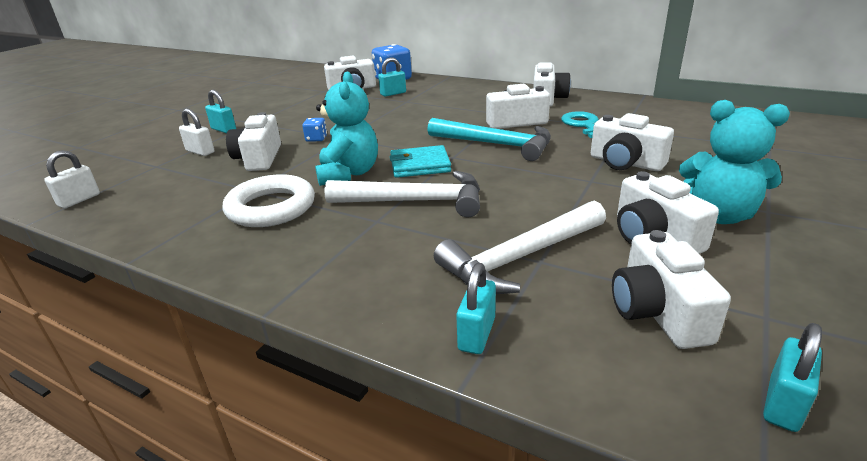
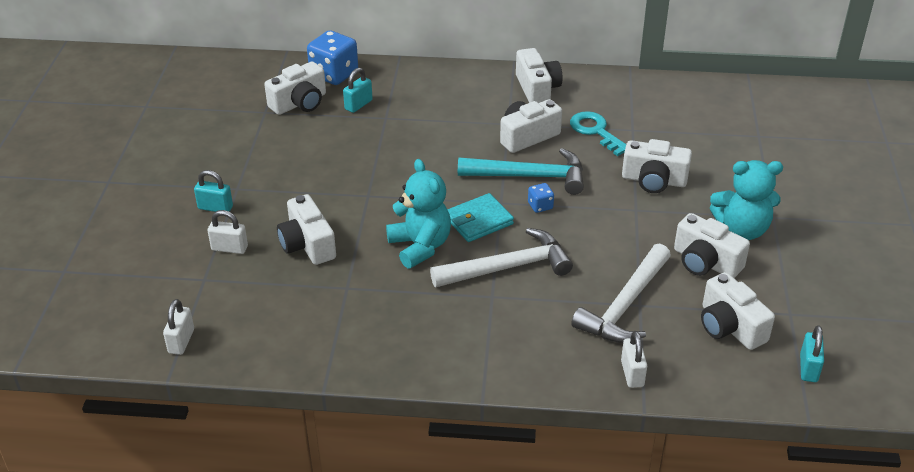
camera: 25 degrees left, 10 degrees up
white ring [223,174,315,227] -> none
blue dice [302,118,327,142] -> blue dice moved to [528,183,554,213]
turquoise padlock [456,263,496,354] -> white padlock [621,331,647,388]

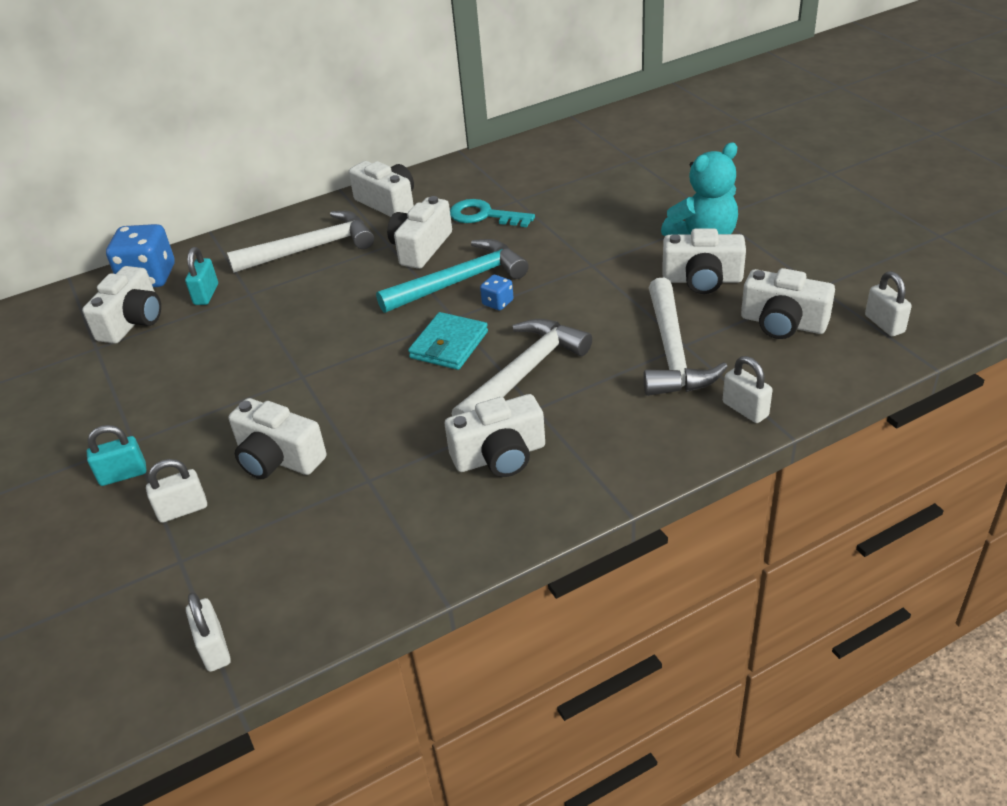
camera: 30 degrees left, 0 degrees up
turquoise teddy bear [386,159,451,269] -> none
white camera [622,139,692,193] -> white camera moved to [445,394,545,477]
turquoise padlock [800,325,824,382] -> white padlock [865,271,912,336]
none -> white hammer [227,211,374,273]

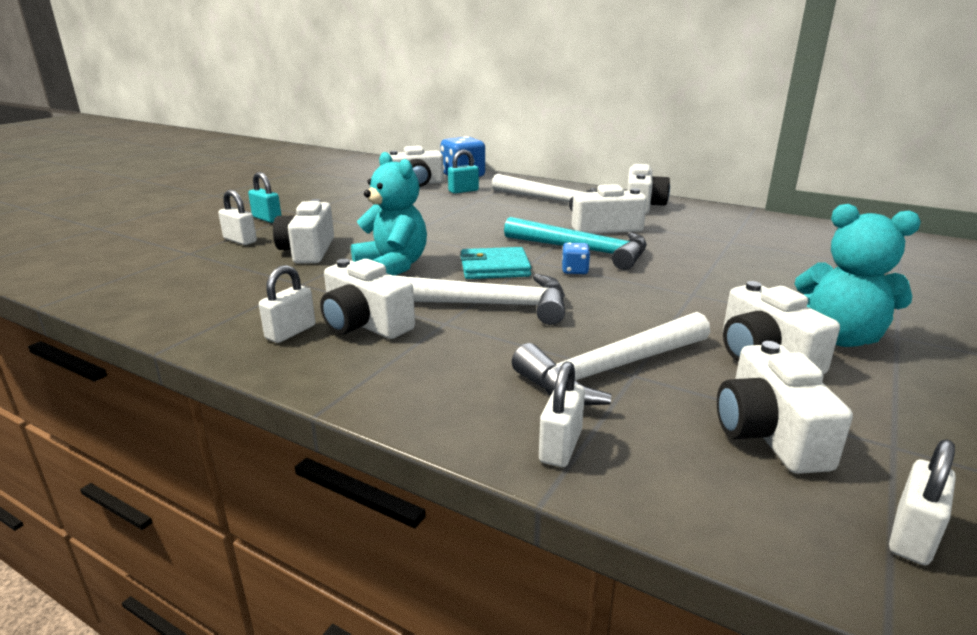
camera: 55 degrees right, 15 degrees down
white padlock [186,592,231,672] -> white padlock moved to [259,265,315,343]
turquoise key [450,199,535,227] -> none
none -> turquoise teddy bear [351,152,427,276]

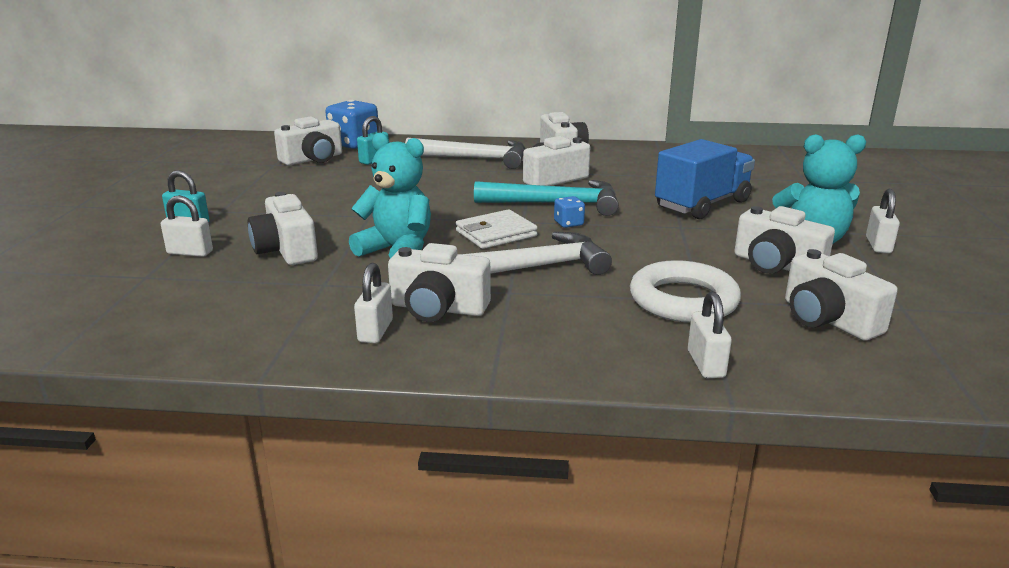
camera: 25 degrees left, 0 degrees up
turquoise wallet [460,247,531,279] -> white wallet [456,209,538,249]
white hammer [512,312,710,405] -> white ring [630,260,741,323]
white padlock [889,439,956,565] -> white padlock moved to [866,189,900,253]
none -> blue truck [655,139,755,219]

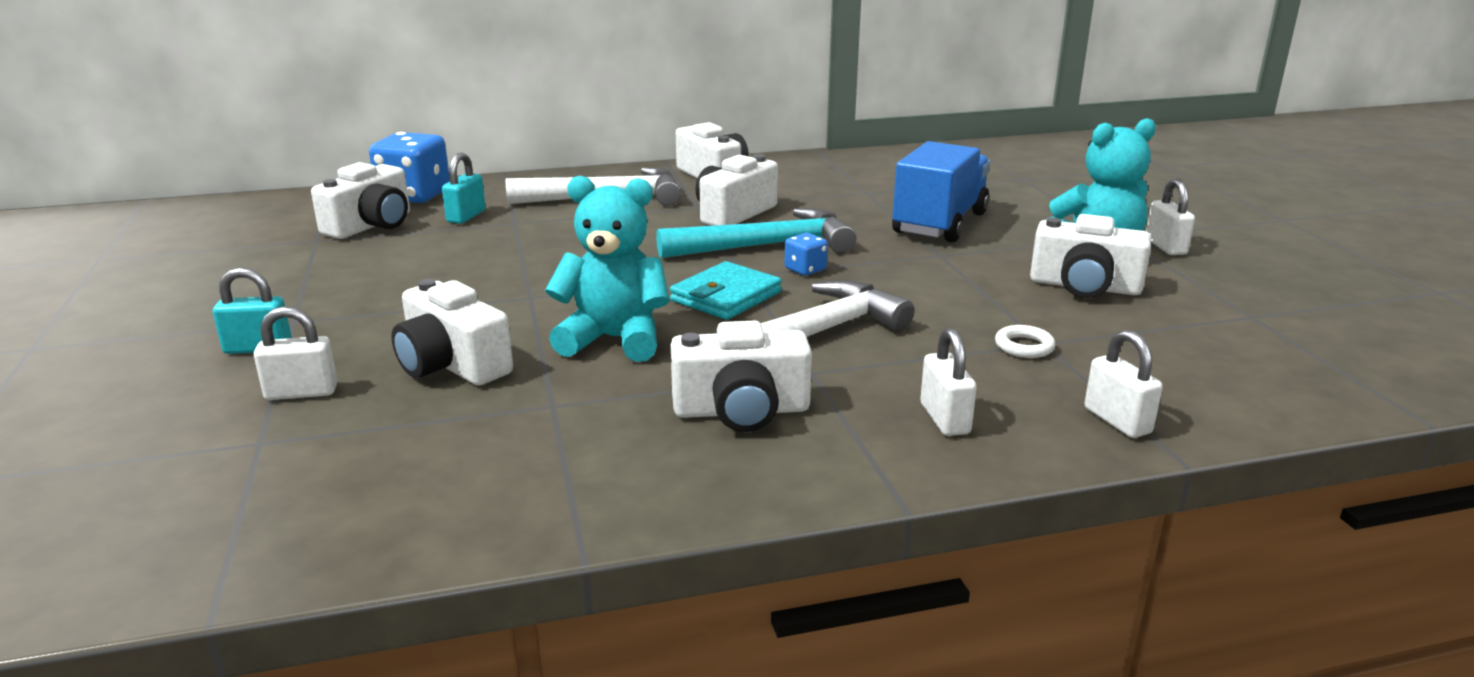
camera: 20 degrees left, 0 degrees up
white padlock [354,263,393,343] -> white padlock moved to [920,328,977,436]
white wallet [456,209,538,249] -> turquoise wallet [670,261,782,320]
white ring [630,260,741,323] -> white ring [995,325,1055,358], size x0.43
white camera [785,249,898,341] -> none

